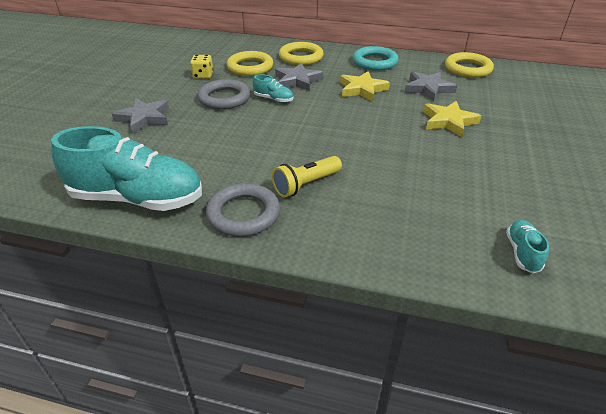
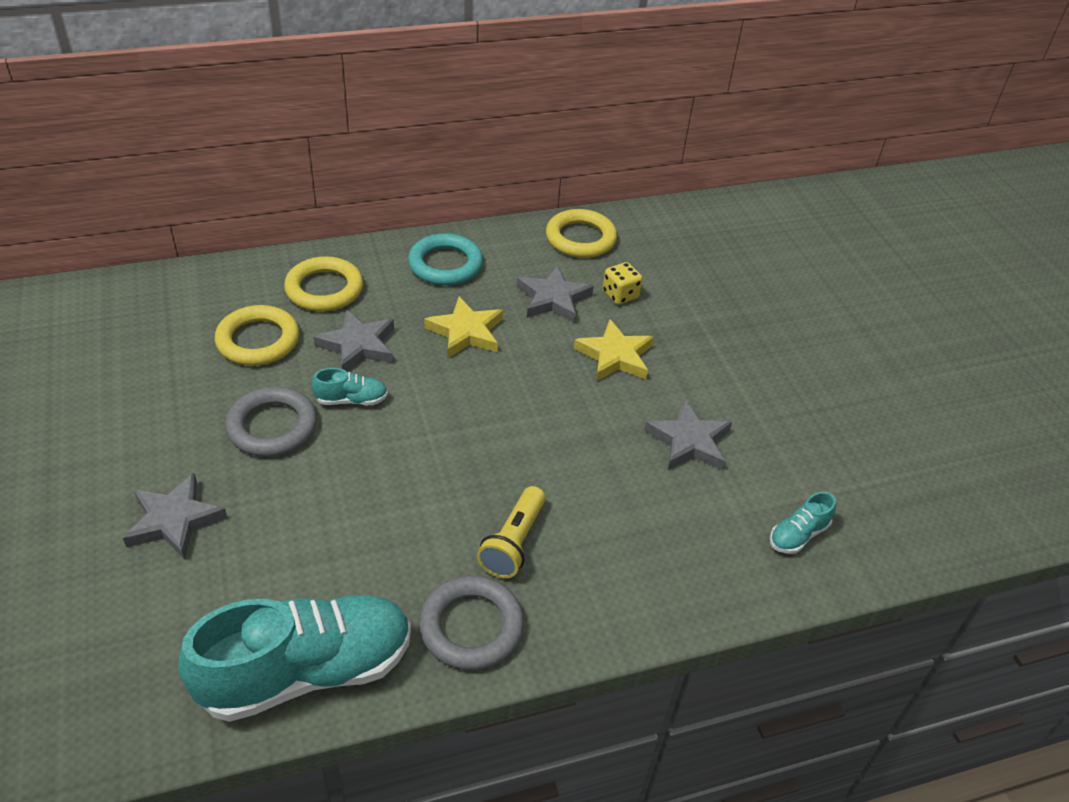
camera: 35 degrees left, 5 degrees up
yellow dice [190,55,213,79] -> yellow dice moved to [603,262,642,305]
turquoise shoe [506,220,549,273] -> turquoise shoe turned 105 degrees counterclockwise [770,492,836,554]
none -> grey star [644,399,732,470]

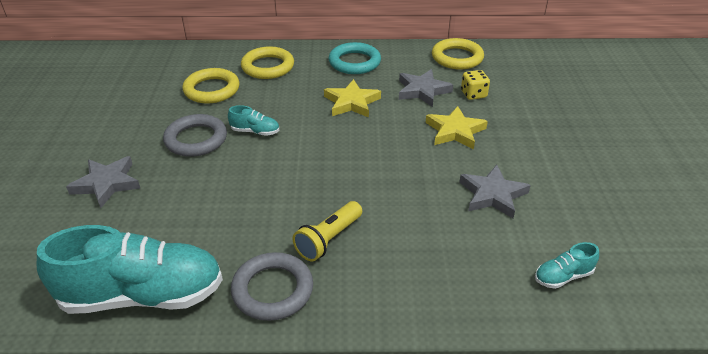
camera: 20 degrees right, 5 degrees down
grey star [314,310,394,371] -> none

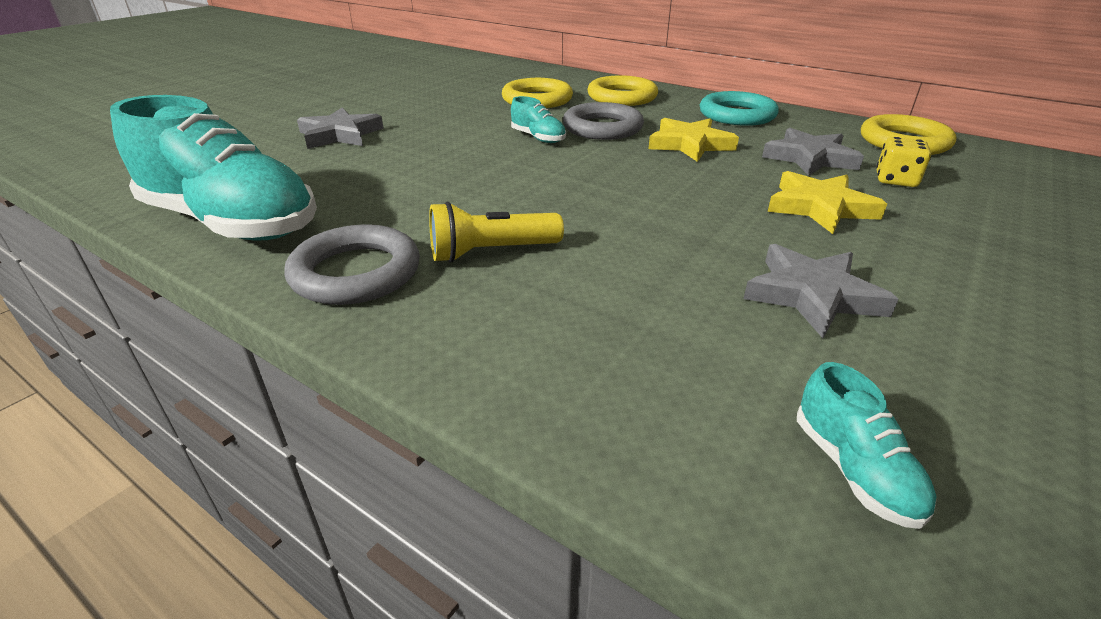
camera: 35 degrees right, 5 degrees down
grey ring [163,114,227,157] -> grey ring moved to [563,102,644,140]
turquoise shoe [535,242,599,289] -> turquoise shoe turned 120 degrees counterclockwise [797,362,937,529]

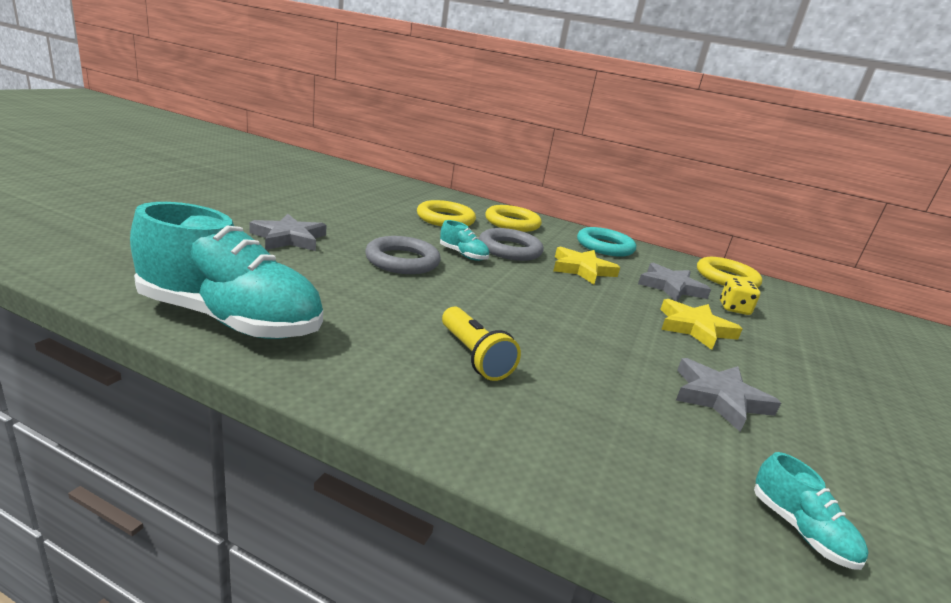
camera: 15 degrees left, 10 degrees down
grey ring [284,224,420,305] -> grey ring moved to [365,236,440,274]
yellow flashlight [429,202,564,263] -> yellow flashlight turned 90 degrees counterclockwise [442,307,521,381]

